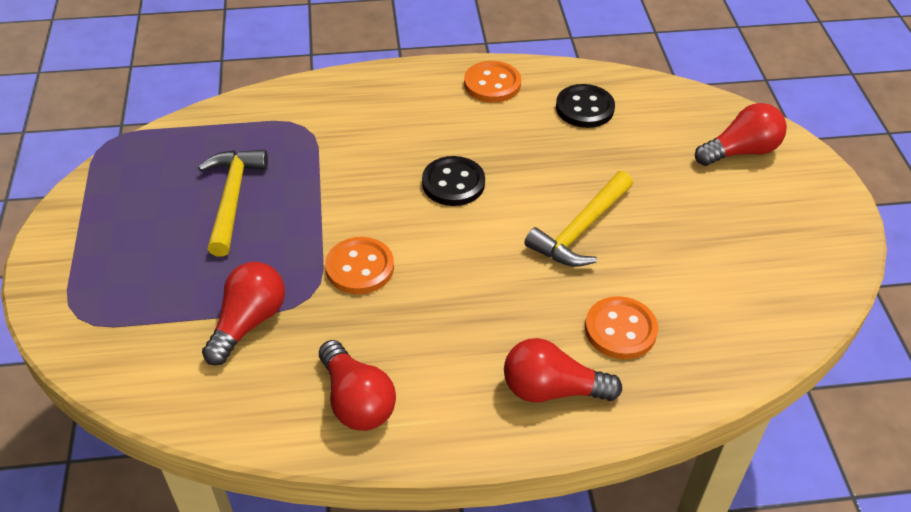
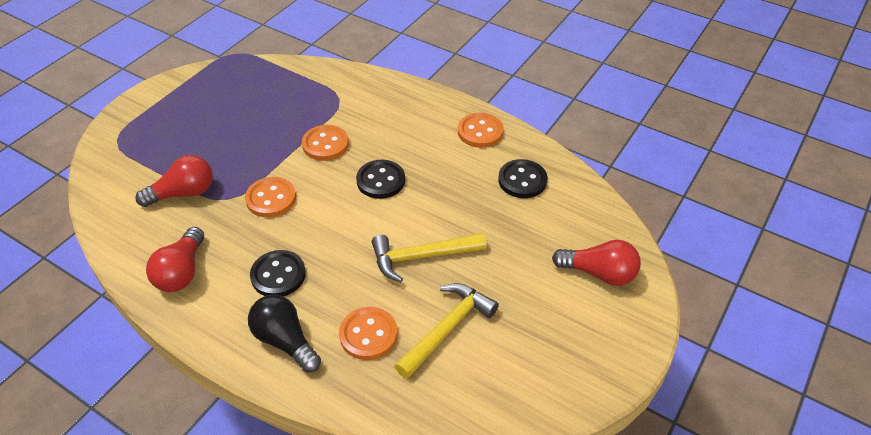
camera: 40 degrees right, 0 degrees up
yellow hammer [198,150,268,256] -> yellow hammer moved to [395,283,499,379]
red light bulb [504,338,622,402] -> black light bulb [248,295,321,373]
none -> black button [250,250,306,296]
none -> orange button [302,125,349,161]

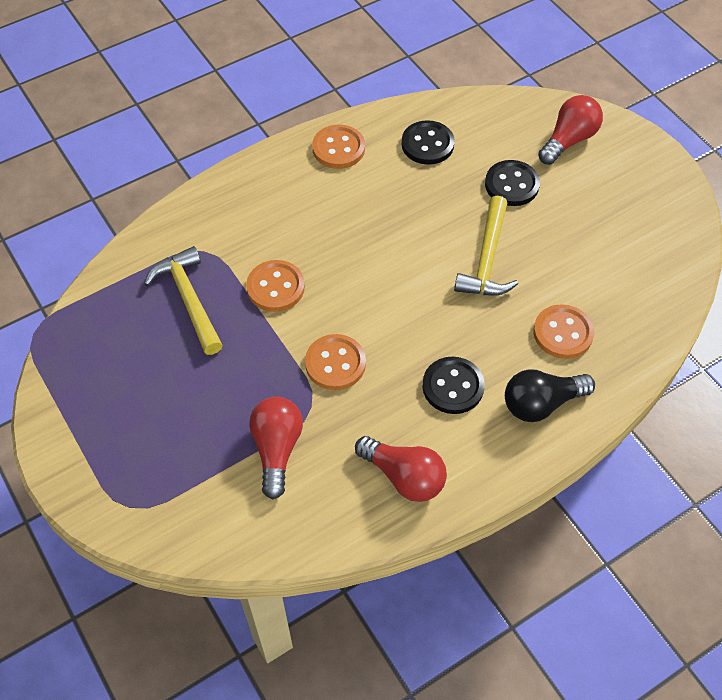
camera: 65 degrees left, 10 degrees up
black button [356,160,405,199] -> black button moved to [485,160,540,206]
yellow hammer [395,283,499,379] -> yellow hammer moved to [144,246,223,355]

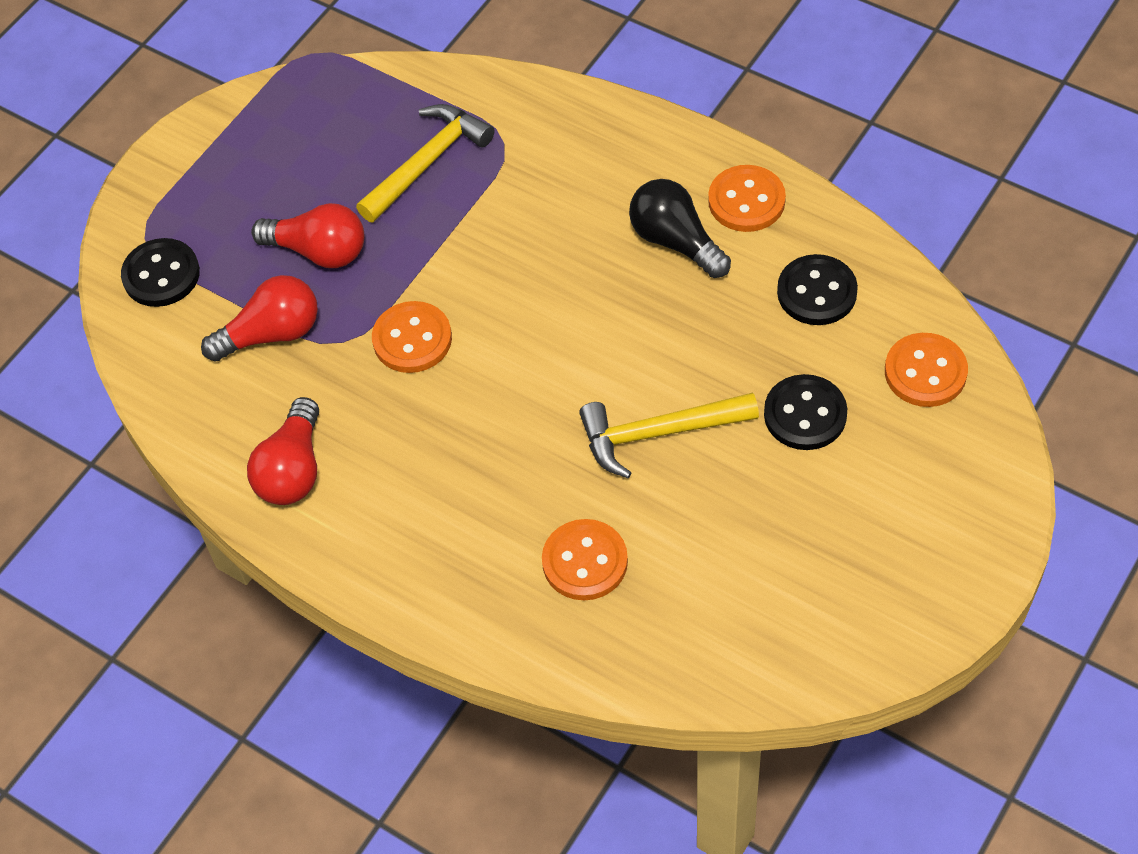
camera: 70 degrees right, 0 degrees up
orange button [246,260,305,312] -> orange button moved to [885,333,968,407]
black button [422,357,485,414] -> black button moved to [121,238,200,307]
black light bulb [505,369,595,422] -> black light bulb moved to [629,179,731,278]
red light bulb [538,95,603,165] -> red light bulb moved to [251,203,364,268]

